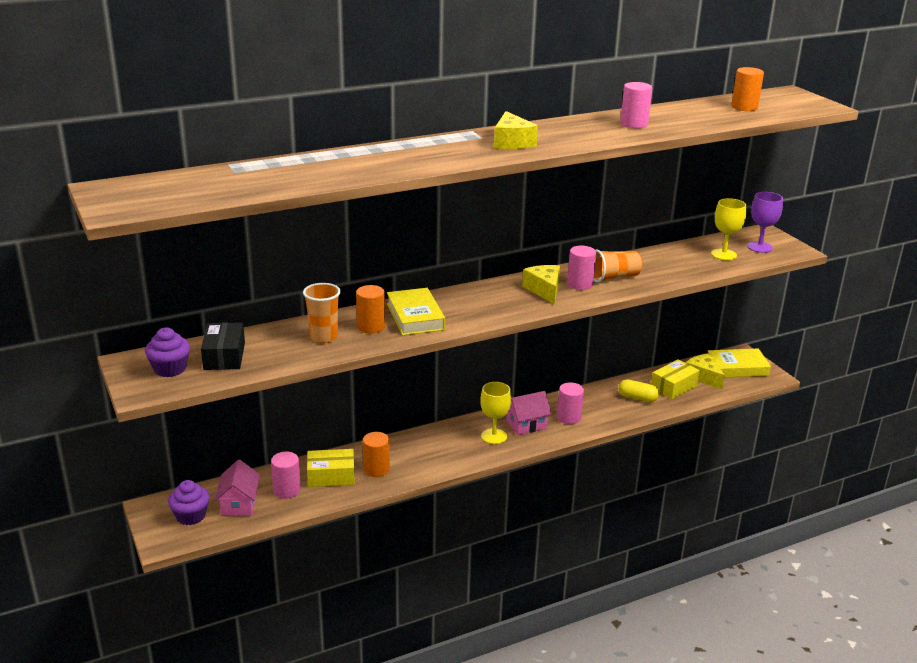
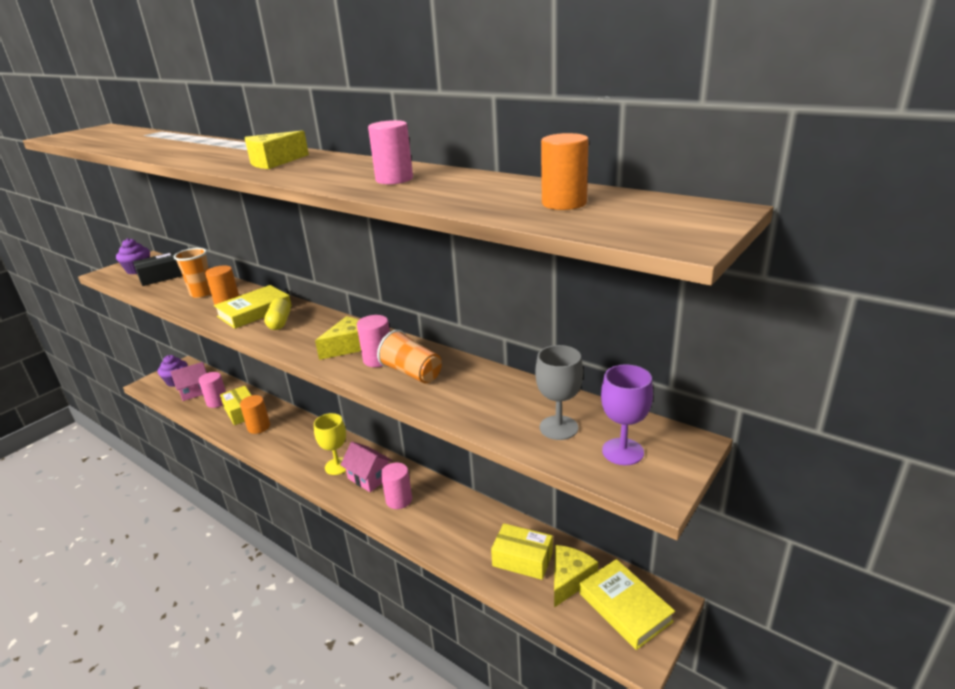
camera: 65 degrees right, 0 degrees up
yellow capsule [619,379,659,402] -> yellow capsule moved to [264,298,290,330]
yellow goblet [711,198,746,260] -> grey goblet [535,345,583,440]

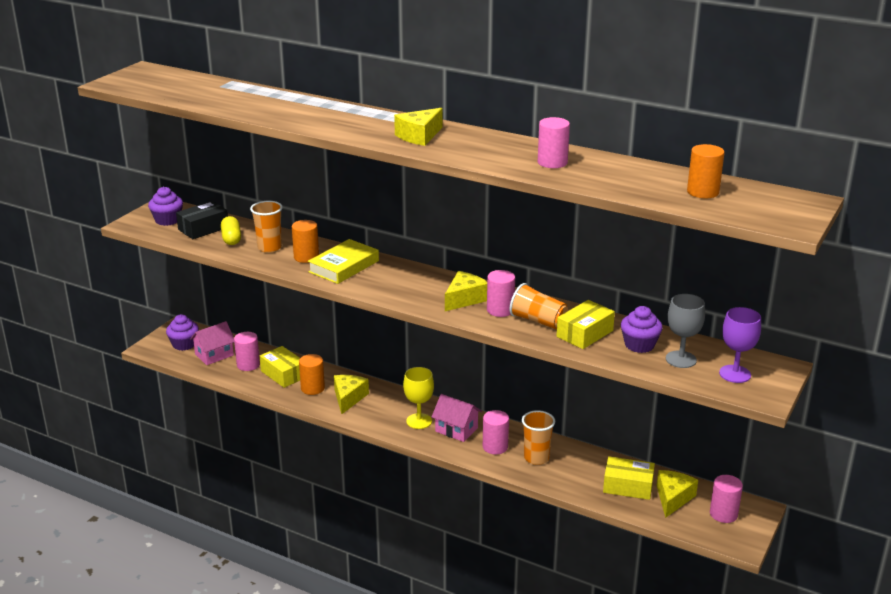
camera: 10 degrees left, 0 degrees up
yellow capsule [264,298,290,330] -> yellow capsule moved to [221,216,241,245]
yellow book [580,559,675,650] -> pink cylinder [710,475,743,523]
none -> yellow cheese [334,375,369,414]
none -> orange cup [522,410,555,465]
none -> yellow box [556,300,615,349]
none -> purple cupcake [621,306,663,353]

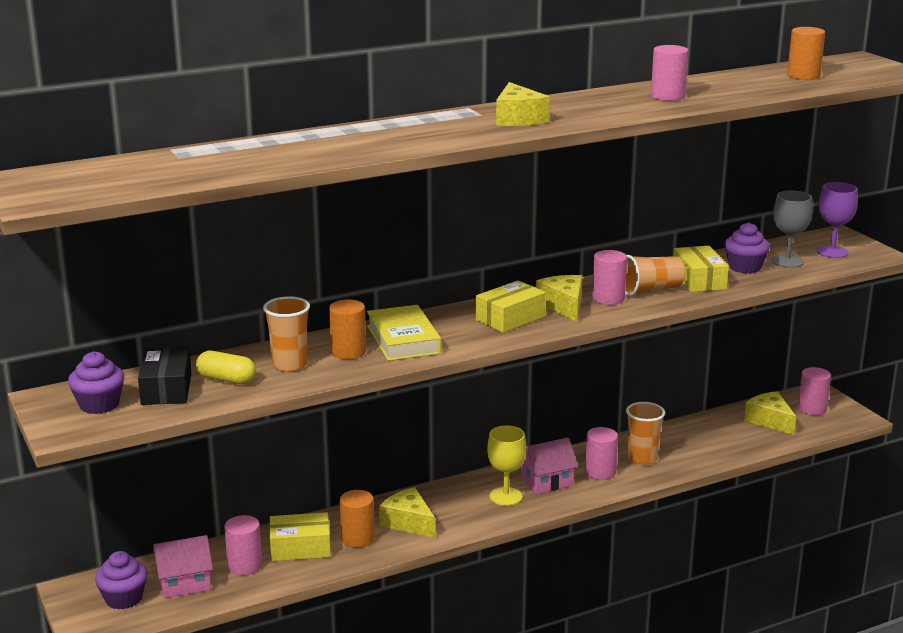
camera: 55 degrees left, 5 degrees down
pink house [190,321,234,365] -> pink house turned 75 degrees clockwise [153,535,213,598]
yellow box [603,456,655,500] -> yellow box moved to [476,280,546,333]

